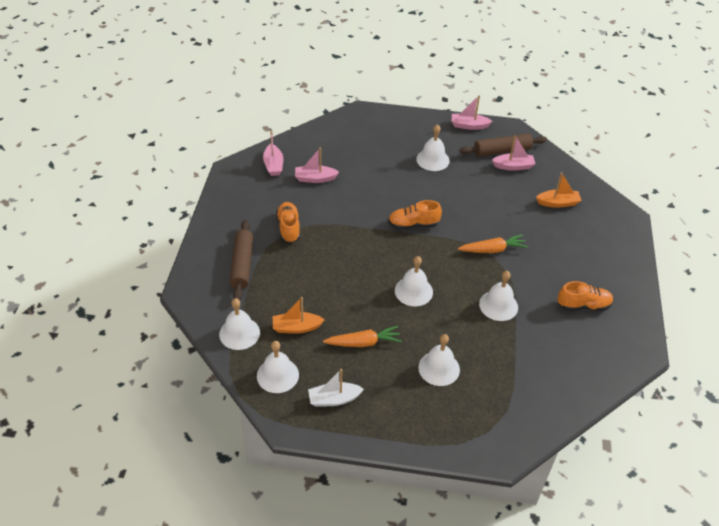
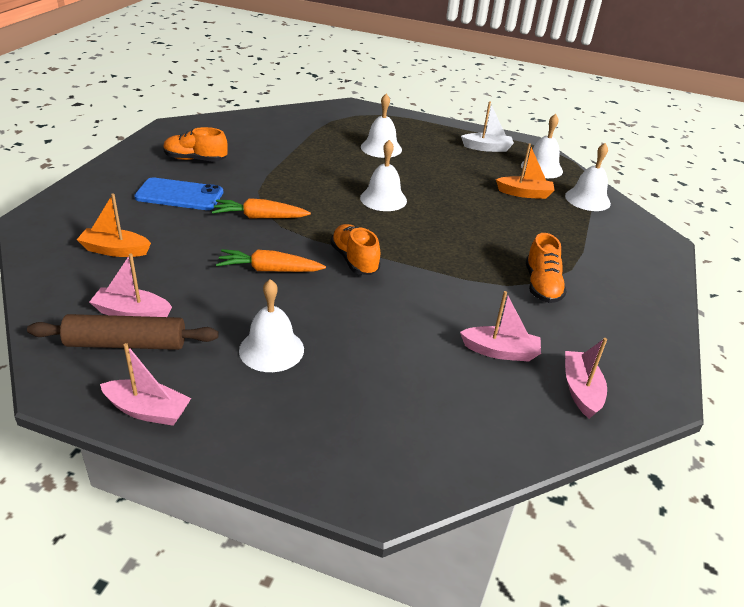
camera: 170 degrees left, 10 degrees down
brown rolling pin [229,220,253,300] -> none
orange carrot [323,326,402,347] -> orange carrot moved to [216,249,326,272]
orange shoe [388,200,442,230] -> orange shoe turned 120 degrees counterclockwise [330,224,380,275]
white bell [479,271,518,321] -> none
none -> blue phone [134,177,223,210]

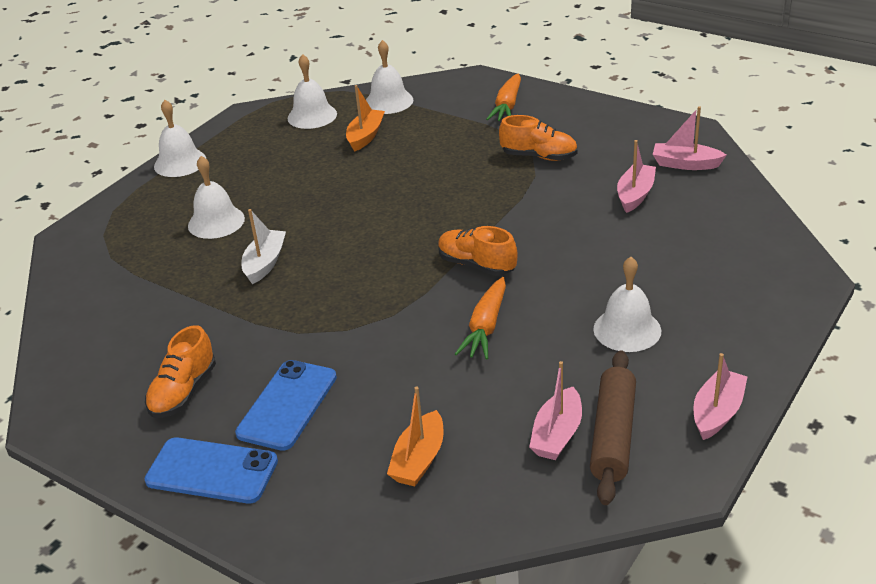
camera: 70 degrees left, 0 degrees up
orange carrot [212,198,311,218] -> orange carrot moved to [486,73,521,121]
orange shoe [330,224,380,275] -> orange shoe turned 45 degrees clockwise [438,226,517,276]
white bell [360,140,407,211] -> white bell moved to [154,100,206,177]
white boat [461,102,514,152] -> white boat moved to [242,209,286,284]
none -> blue phone [144,438,278,504]

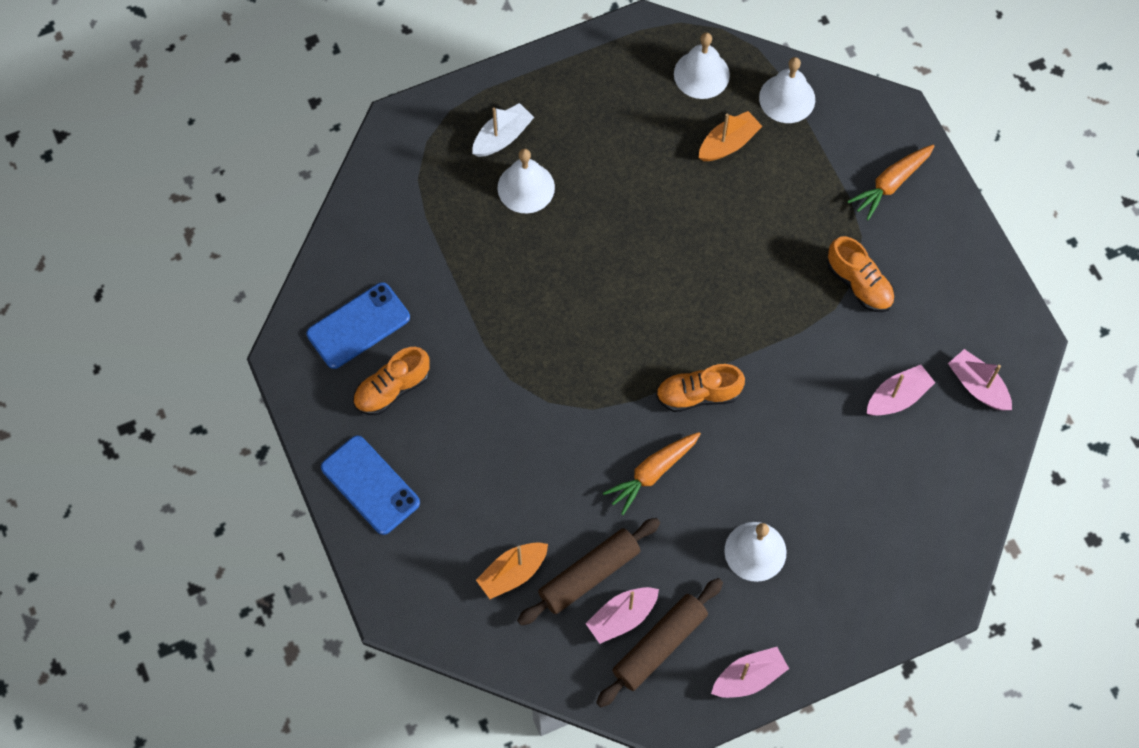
camera: 30 degrees right, 30 degrees up
white bell [154,100,206,177] -> none
blue phone [235,360,337,451] -> blue phone moved to [307,282,410,369]
white boat [242,209,286,284] -> white boat moved to [472,103,534,157]
orange shoe [438,226,517,276] -> orange shoe turned 75 degrees counterclockwise [656,364,745,412]
none -> brown rolling pin [517,518,660,626]

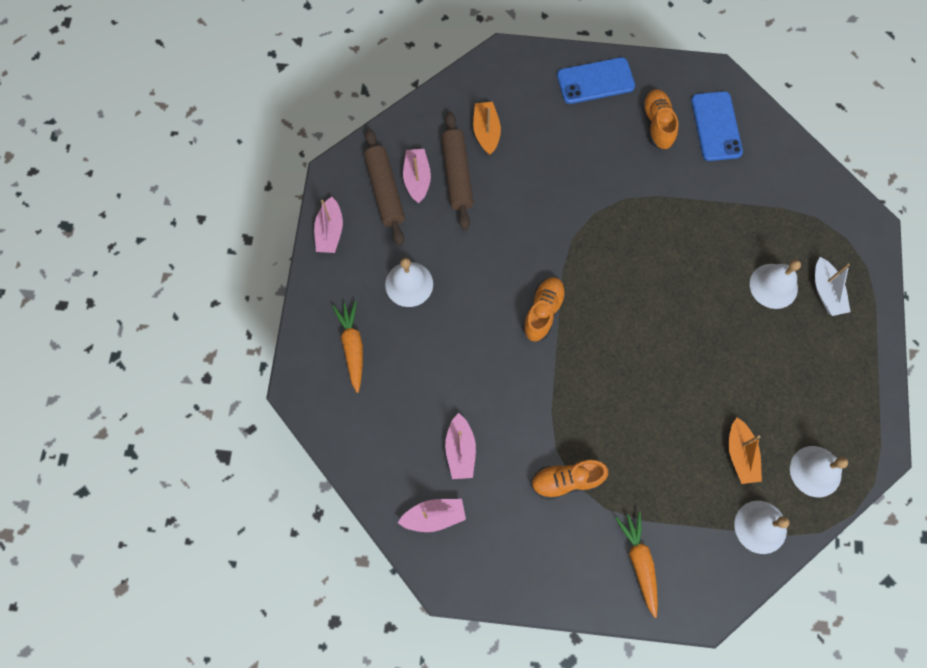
camera: 120 degrees right, 5 degrees up
orange carrot [603,432,701,515] -> orange carrot moved to [332,301,363,393]

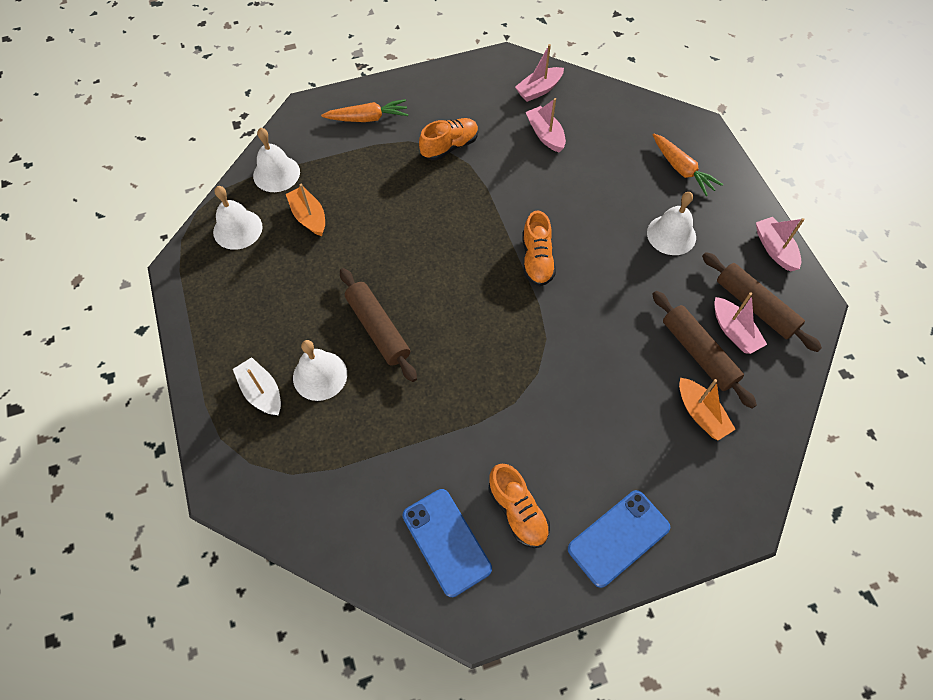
camera: 155 degrees right, 10 degrees down
orange carrot [615,511,658,618] -> orange carrot turned 60 degrees counterclockwise [321,99,408,122]
none -> brown rolling pin [340,268,417,382]

